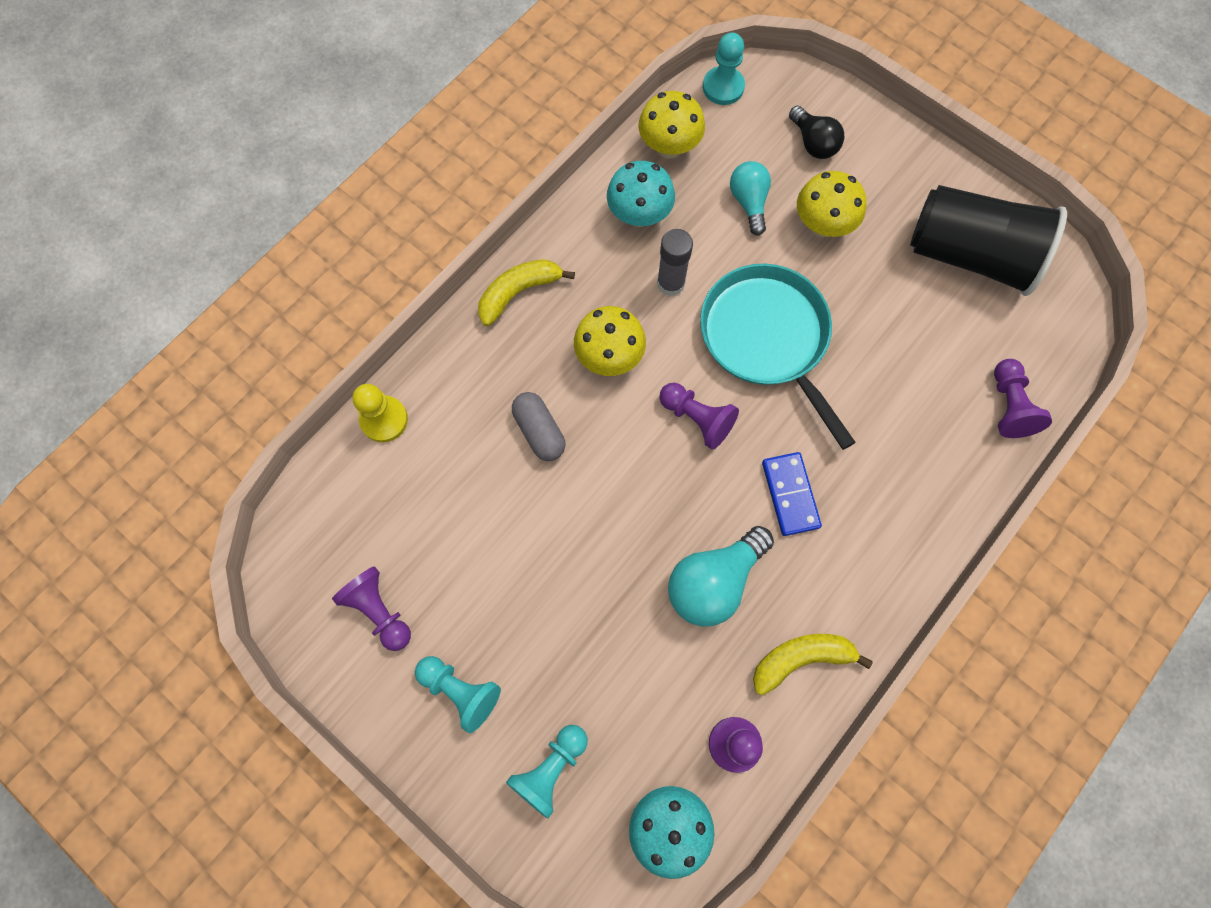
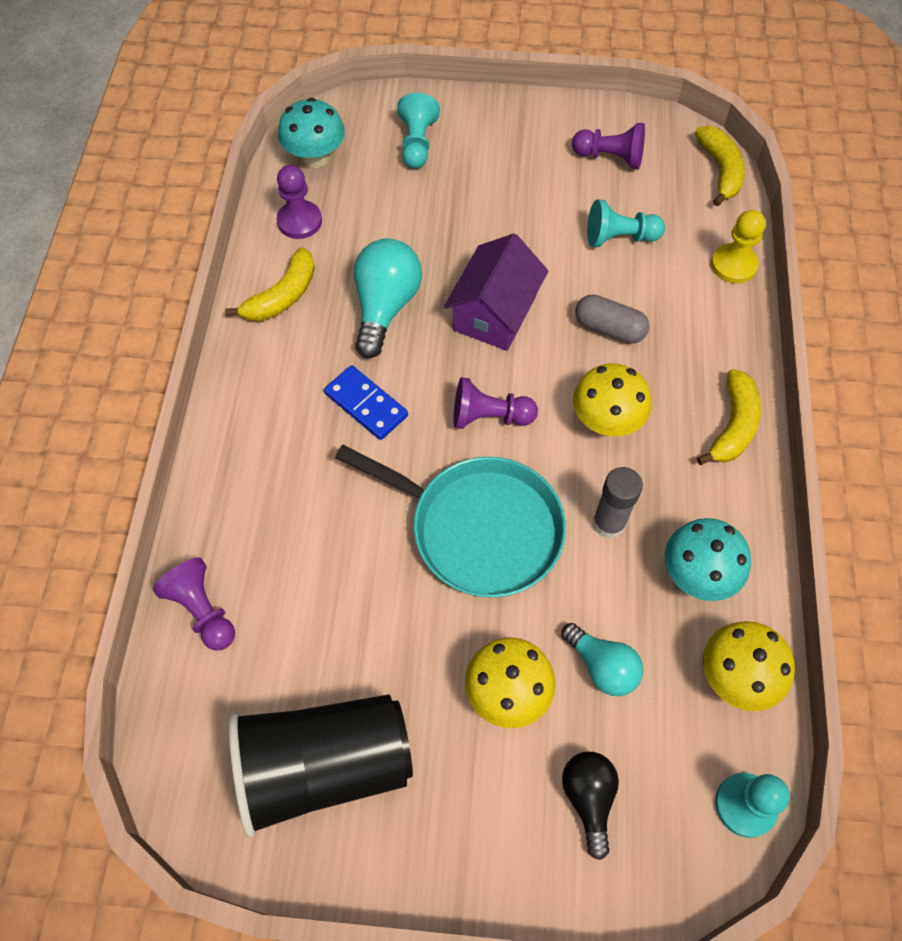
camera: 145 degrees right, 10 degrees down
turquoise pawn [415,656,501,733] -> turquoise pawn moved to [587,199,665,247]
black light bulb [789,106,844,159] -> black light bulb turned 60 degrees clockwise [562,752,619,860]
none -> purple house [444,233,548,351]
none -> yellow banana [695,126,745,206]

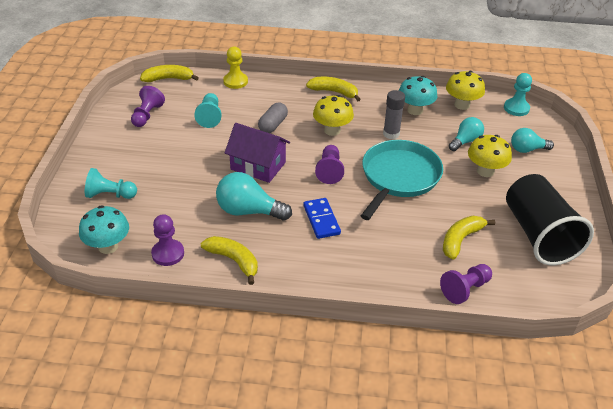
camera: 90 degrees left, 20 degrees down
blue domino [324,365,408,440] -> blue domino turned 60 degrees counterclockwise [303,198,341,239]
black light bulb [562,752,619,860] -> turquoise light bulb [511,128,554,153]
none -> yellow banana [443,216,495,260]

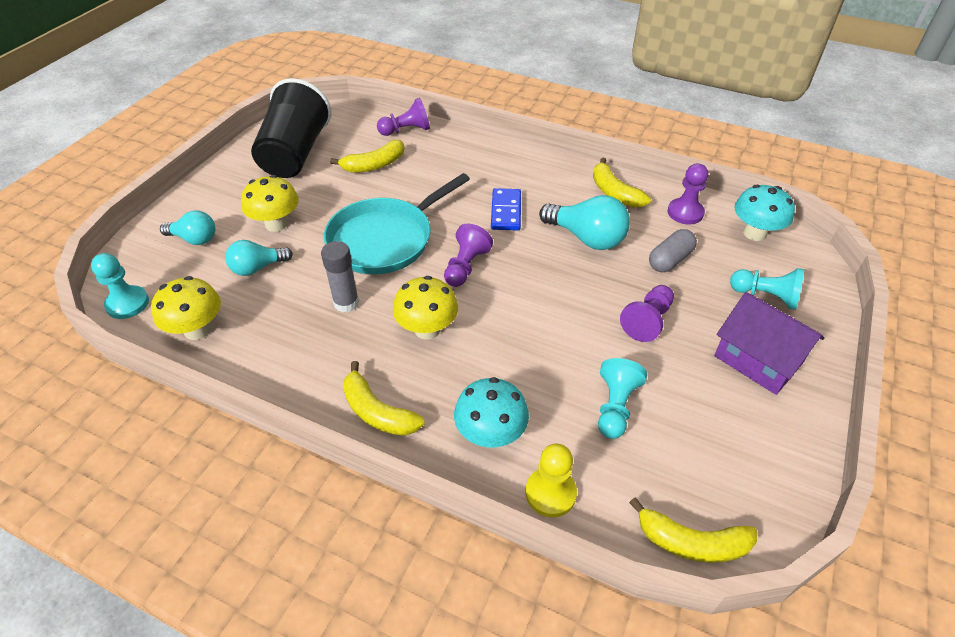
camera: 160 degrees left, 5 degrees up
purple pawn [131,86,165,127] -> purple pawn moved to [620,285,674,342]
purple house [225,123,290,183] -> purple house moved to [714,292,824,395]
grey capsule [258,102,288,133] -> grey capsule moved to [649,229,697,272]
turquoise mushroom [399,76,437,115] -> turquoise mushroom moved to [454,377,529,448]

